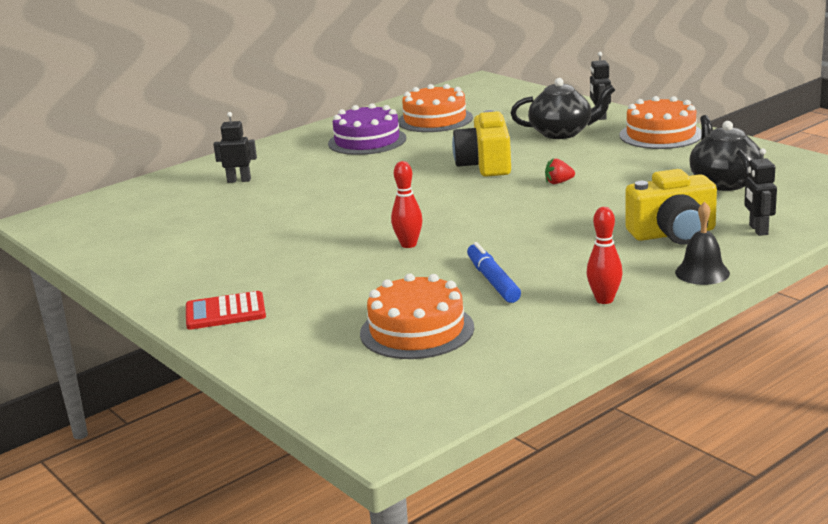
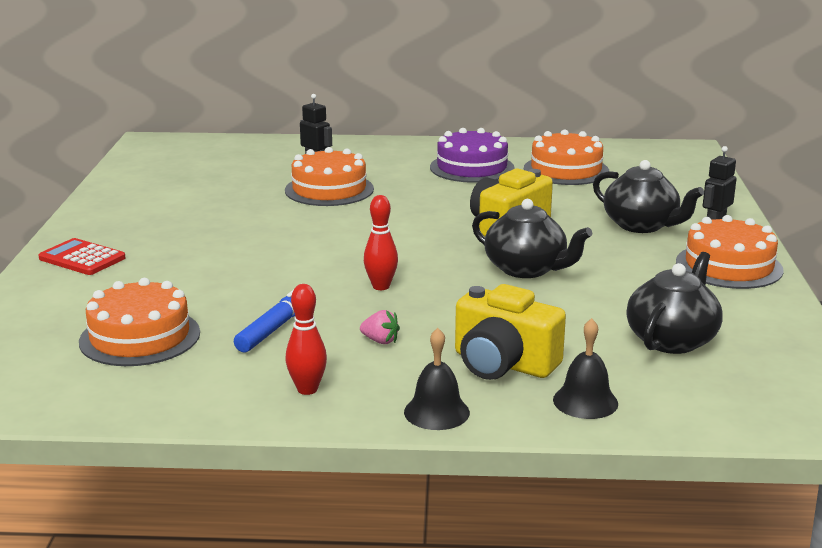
camera: 40 degrees right, 0 degrees up
red bowling pin [391,161,423,248] -> red bowling pin moved to [364,195,398,290]
red strawberry [545,159,575,184] -> black teapot [472,199,592,278]
black robot [744,148,777,236] -> black bell [553,318,618,419]
none -> orange cake [285,147,374,206]
none -> pink strawberry [360,310,400,344]

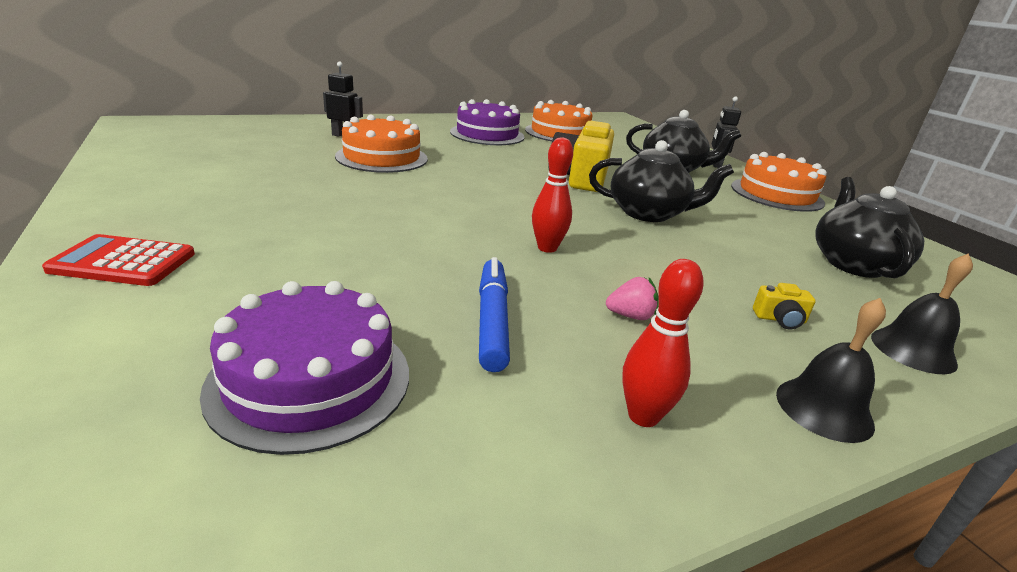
camera: 30 degrees left, 5 degrees up
orange cake [79,278,200,366] -> purple cake [200,281,409,455]
yellow camera [455,284,566,380] -> yellow camera [753,283,815,329], size x0.40

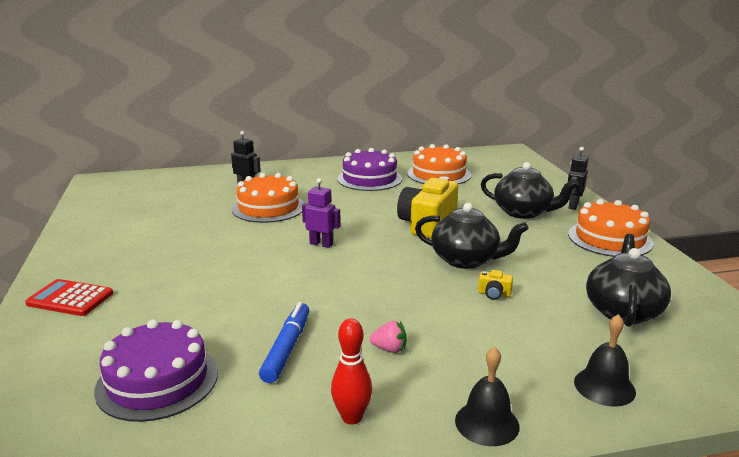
camera: 15 degrees right, 5 degrees down
red bowling pin [532,137,573,253] -> none
yellow camera [753,283,815,329] -> yellow camera moved to [478,270,513,300]
none -> purple robot [302,178,341,248]

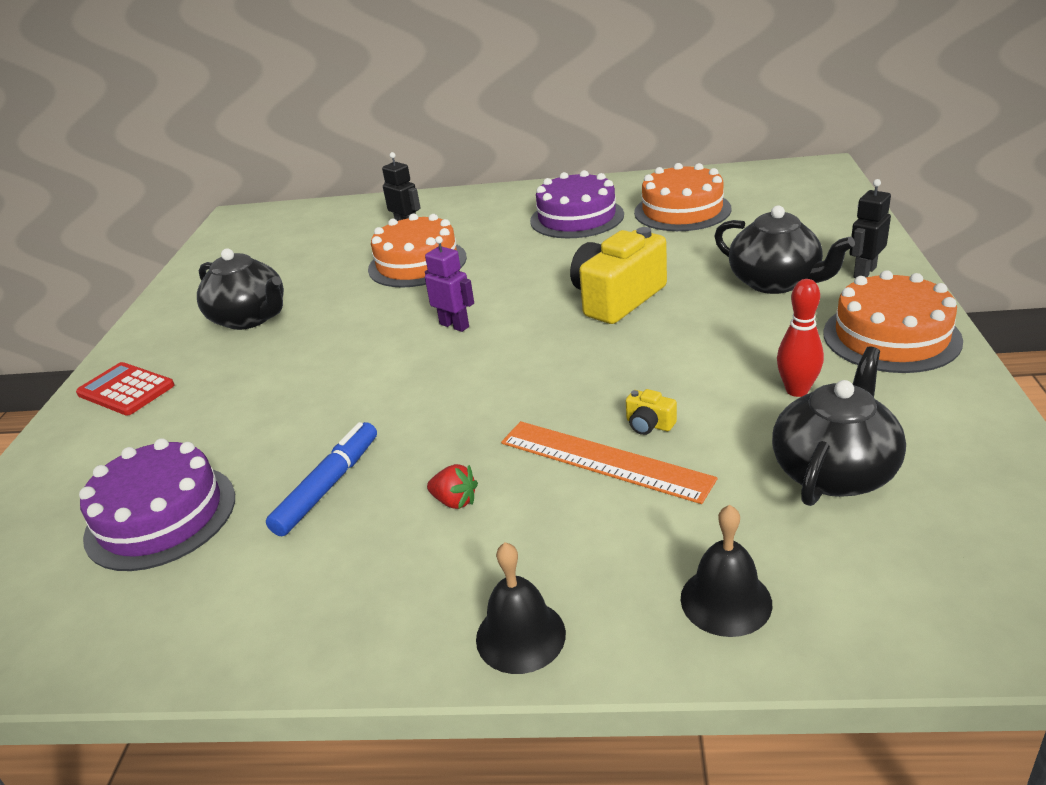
camera: 20 degrees right, 10 degrees up
red bowling pin [331,318,372,425] -> red bowling pin moved to [777,279,824,397]
pink strawberry [370,321,407,353] -> red strawberry [427,464,478,509]
black teapot [415,203,529,269] -> black teapot moved to [197,248,284,330]
none -> orange ruler [501,421,717,504]

